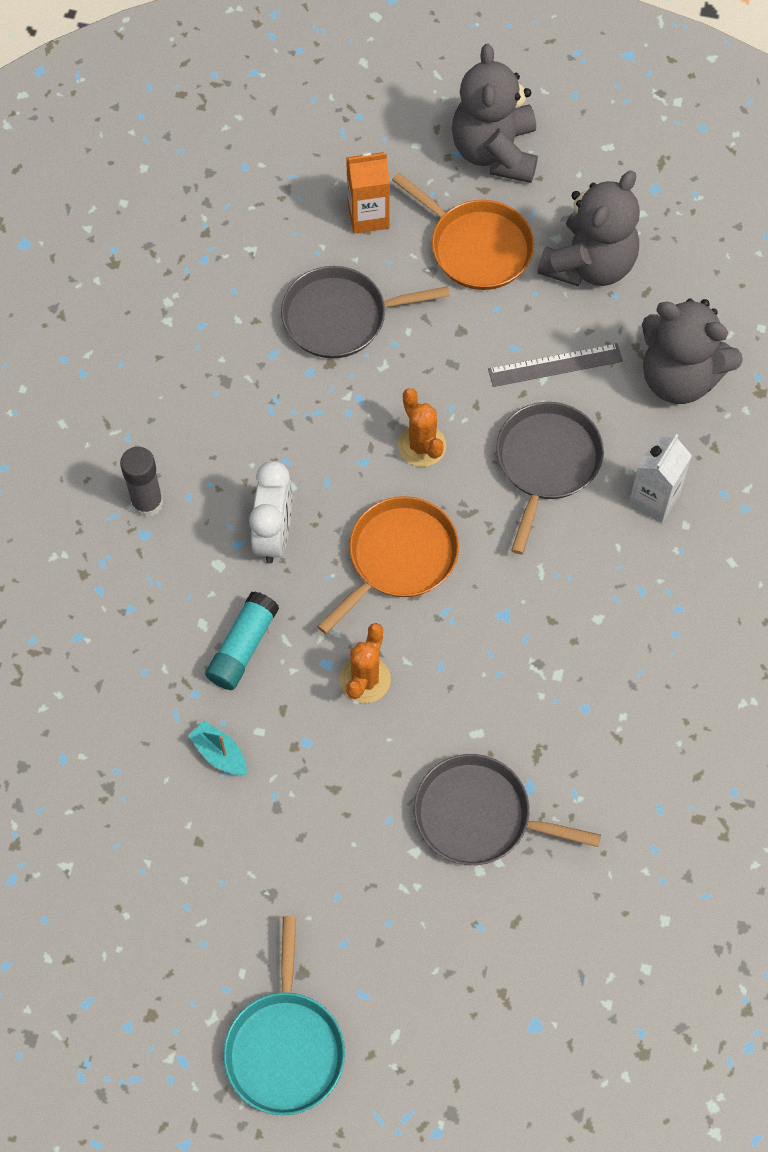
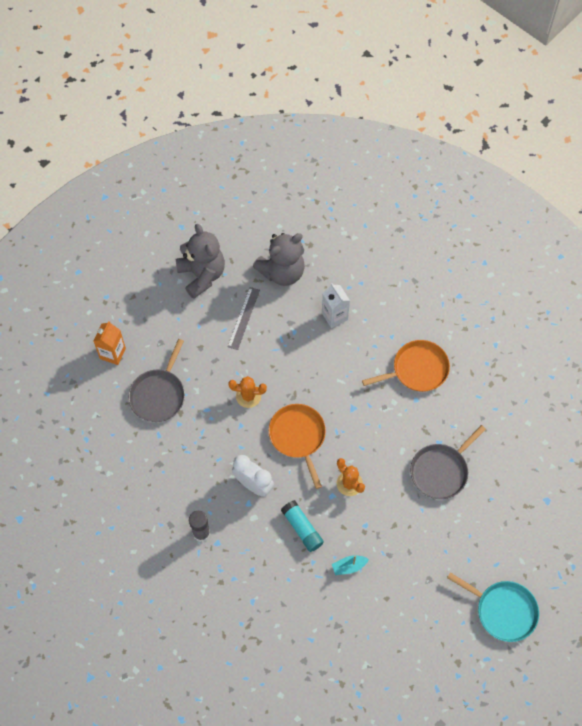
camera: 60 degrees left, 0 degrees up
orange pan [392,172,534,290] -> orange pan moved to [362,340,450,392]
grey teddy bear [452,44,538,183] -> none
grey pan [496,402,604,554] -> none

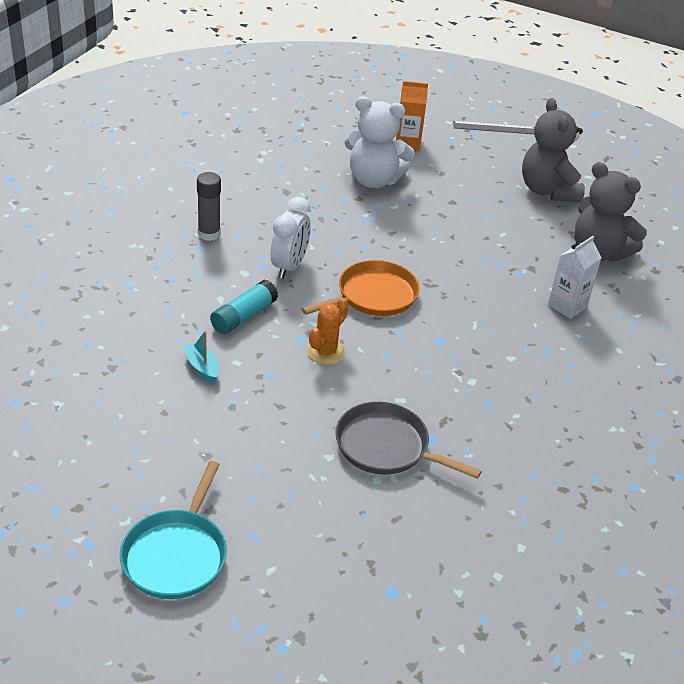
camera: 70 degrees right, 25 degrees down
grey pan [128,339,185,422] -> white teddy bear [345,96,415,188]
grey teddy bear [176,224,225,299] -> grey teddy bear turned 120 degrees clockwise [522,98,585,202]
grey ruler [227,287,260,350] -> grey ruler moved to [453,121,535,134]
orange cactus [229,376,267,408] -> none
orange pan [362,340,450,392] -> none

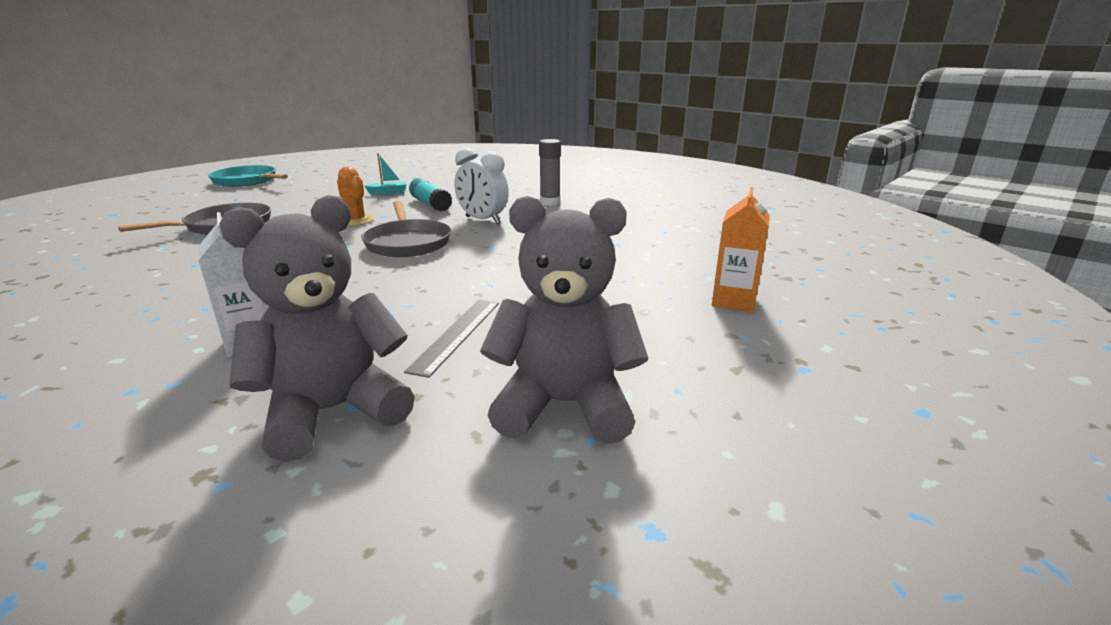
camera: 110 degrees right, 15 degrees down
orange pan [302,260,420,316] -> grey pan [361,201,451,257]
white teddy bear [345,96,415,188] -> none
grey ruler [453,121,535,134] -> grey ruler moved to [404,300,499,378]

